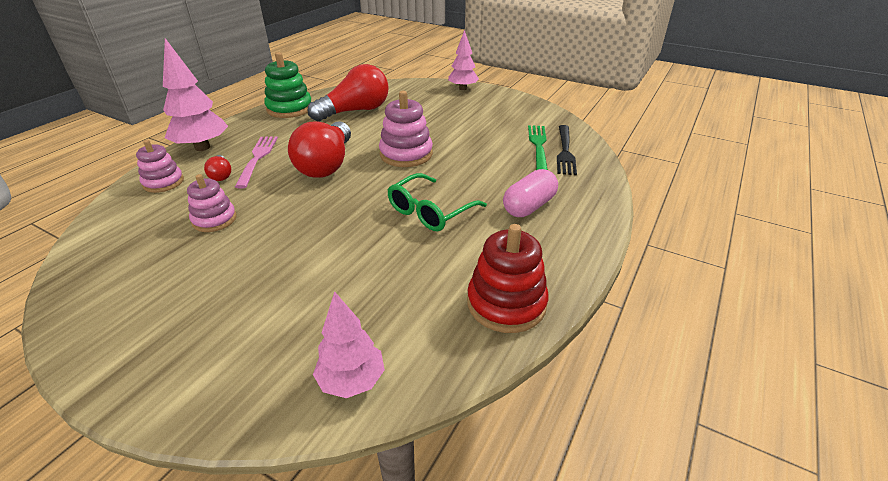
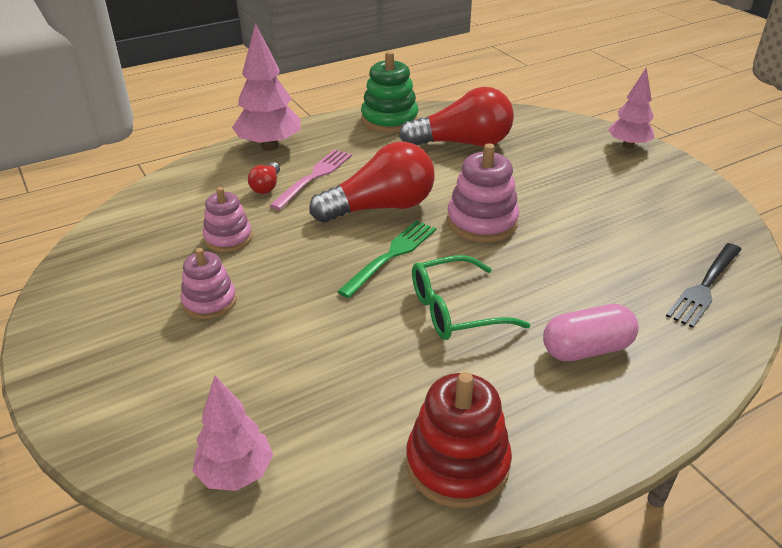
camera: 30 degrees right, 0 degrees up
pink stacking toy [136,140,184,193] -> pink stacking toy moved to [180,248,237,319]
red light bulb [288,121,351,178] -> red light bulb turned 150 degrees counterclockwise [310,142,435,222]
green fork [528,125,548,170] -> green fork moved to [337,220,436,298]

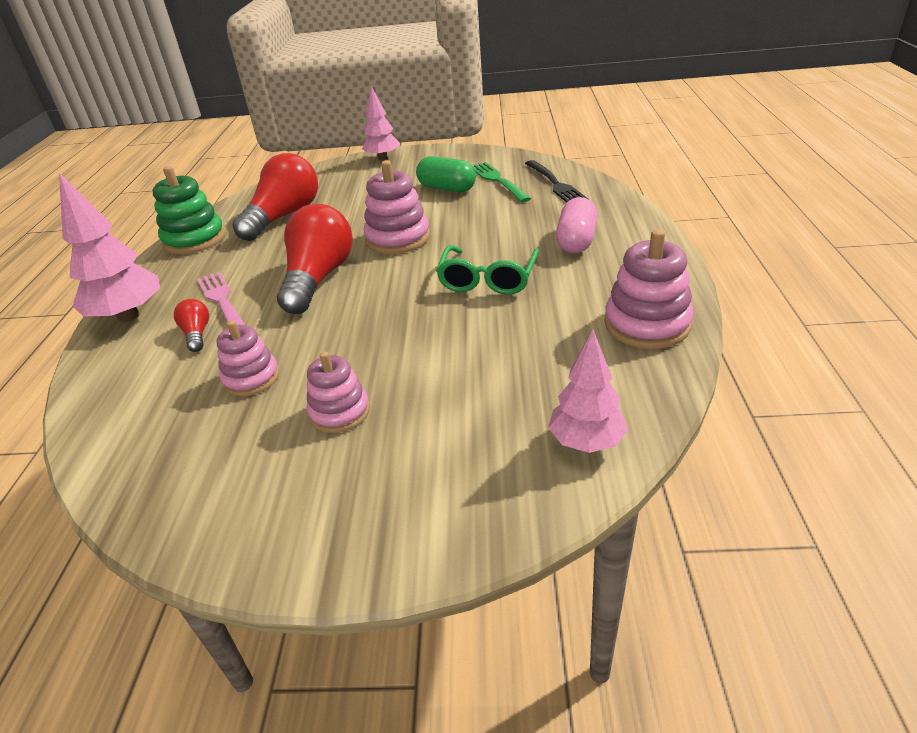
camera: 55 degrees left, 0 degrees up
red light bulb [248,162,280,194] -> red light bulb turned 150 degrees counterclockwise [174,299,209,352]
green fork [337,220,436,298] -> green fork moved to [473,162,531,202]
red stacking toy [406,372,512,508] -> pink stacking toy [605,229,694,349]
none -> green capsule [416,156,476,192]

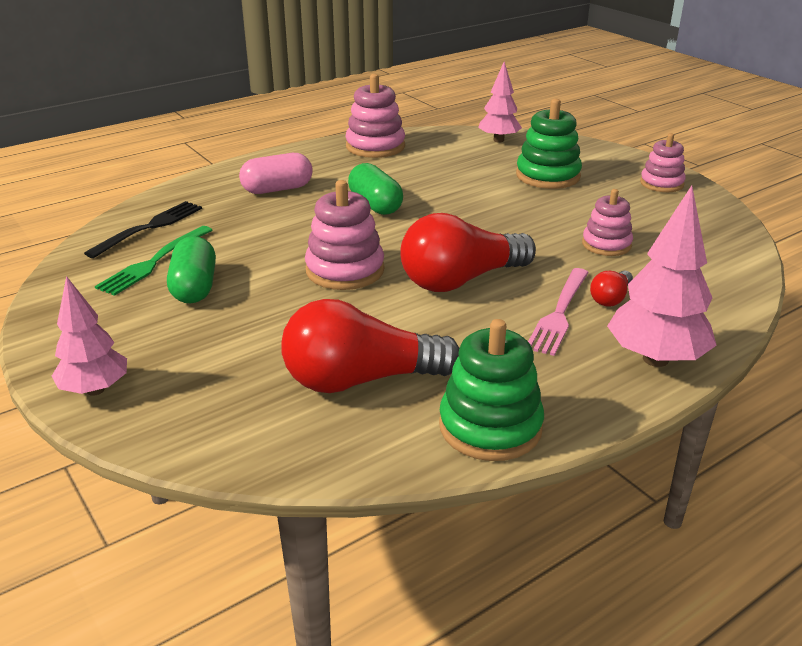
camera: 130 degrees left, 5 degrees down
pink stacking toy [307,351,370,433] -> pink stacking toy moved to [640,133,686,192]
green glasses [436,245,539,295] -> green capsule [348,163,403,215]
none -> green stacking toy [516,99,582,189]

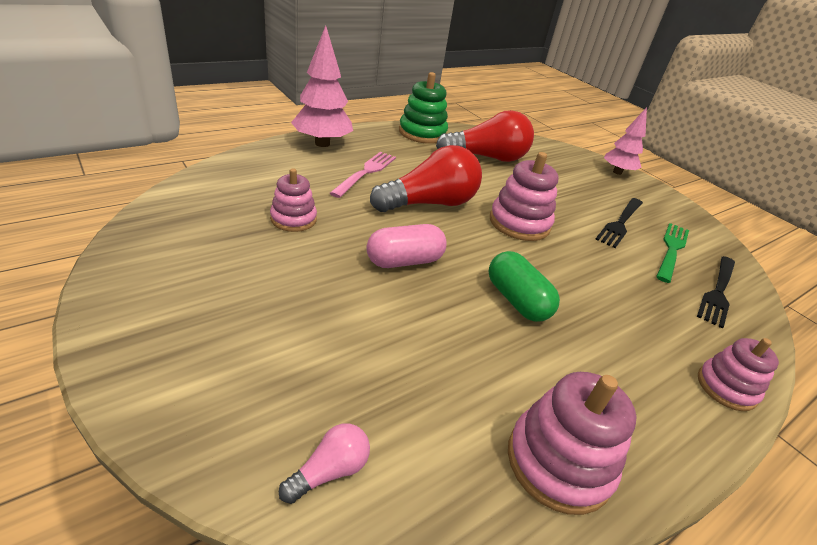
camera: 175 degrees right, 5 degrees up
green capsule [167,236,216,303] -> black fork [595,198,643,248]
pink capsule [239,153,313,194] -> pink capsule moved to [366,224,447,268]
pink tree [478,62,522,142] -> pink light bulb [279,423,370,504]
green stacking toy [516,99,582,189] -> none
red light bulb [590,270,633,307] -> none
pink stacking toy [640,133,686,192] -> pink stacking toy moved to [698,338,779,411]

